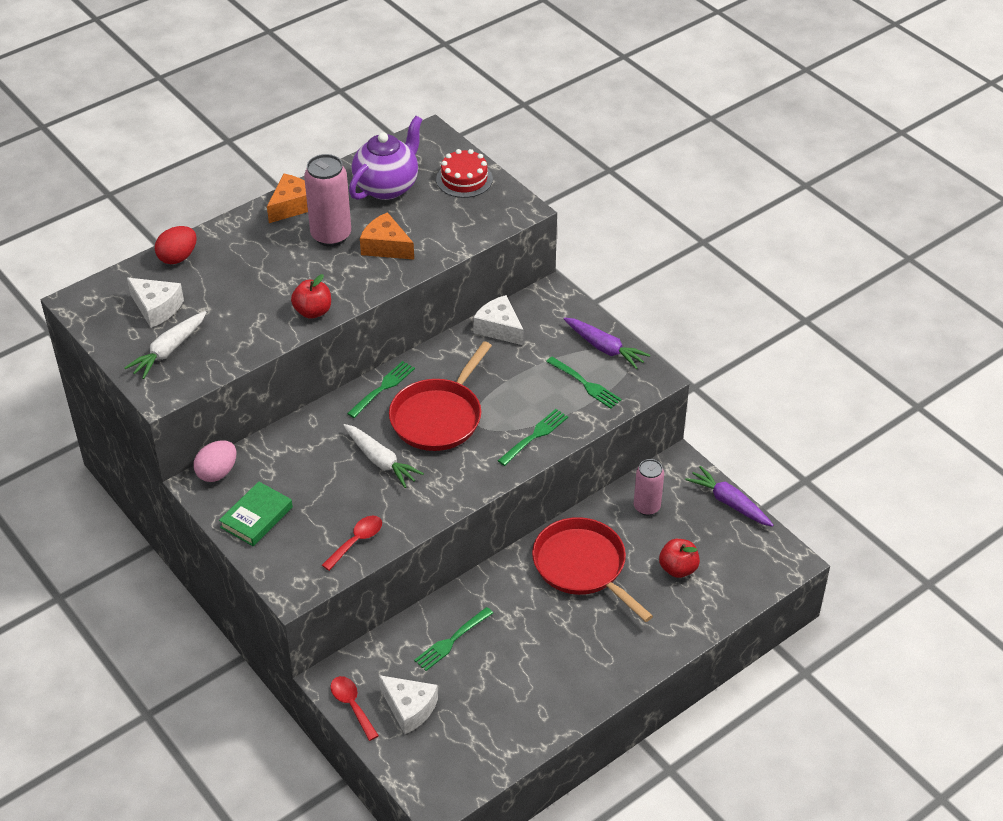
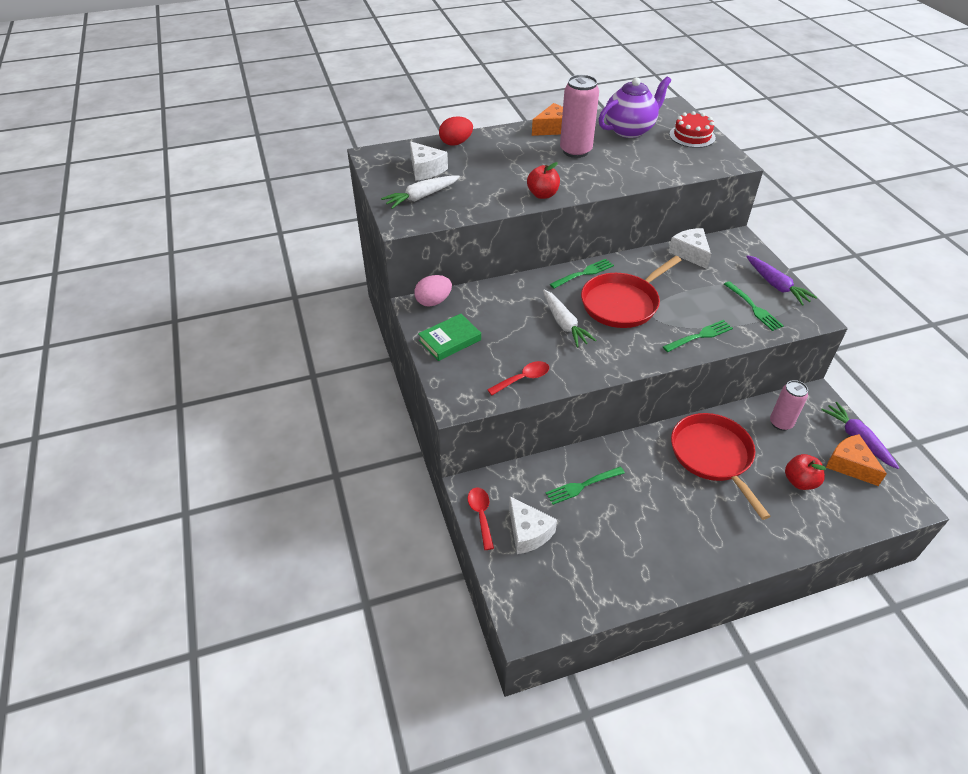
camera: 20 degrees right, 0 degrees up
orange cheese [360,212,414,260] -> orange cheese moved to [826,434,887,486]

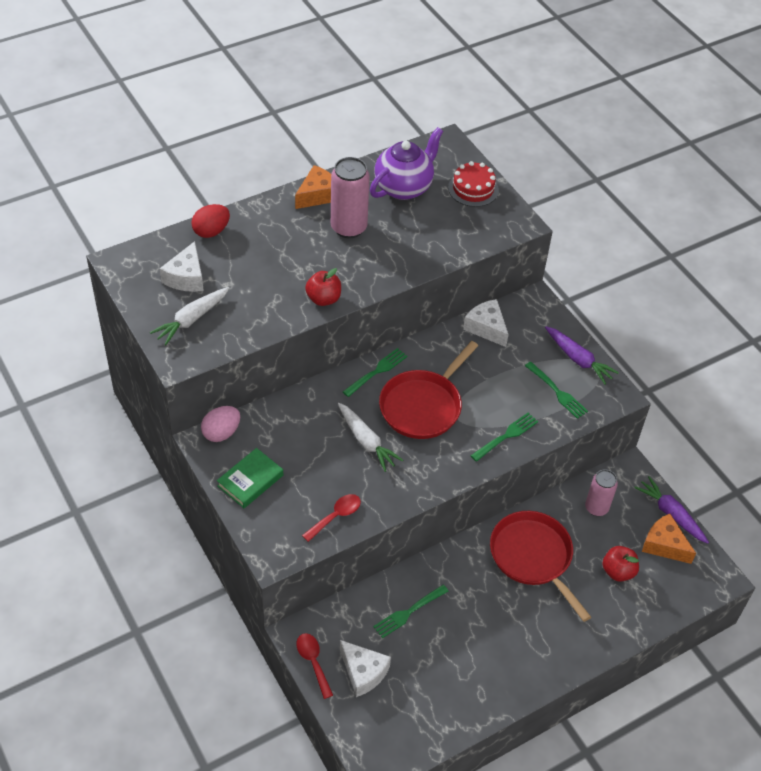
camera: 15 degrees left, 5 degrees up
white cheese [410,141,448,181] -> white cheese turned 60 degrees clockwise [160,241,204,292]

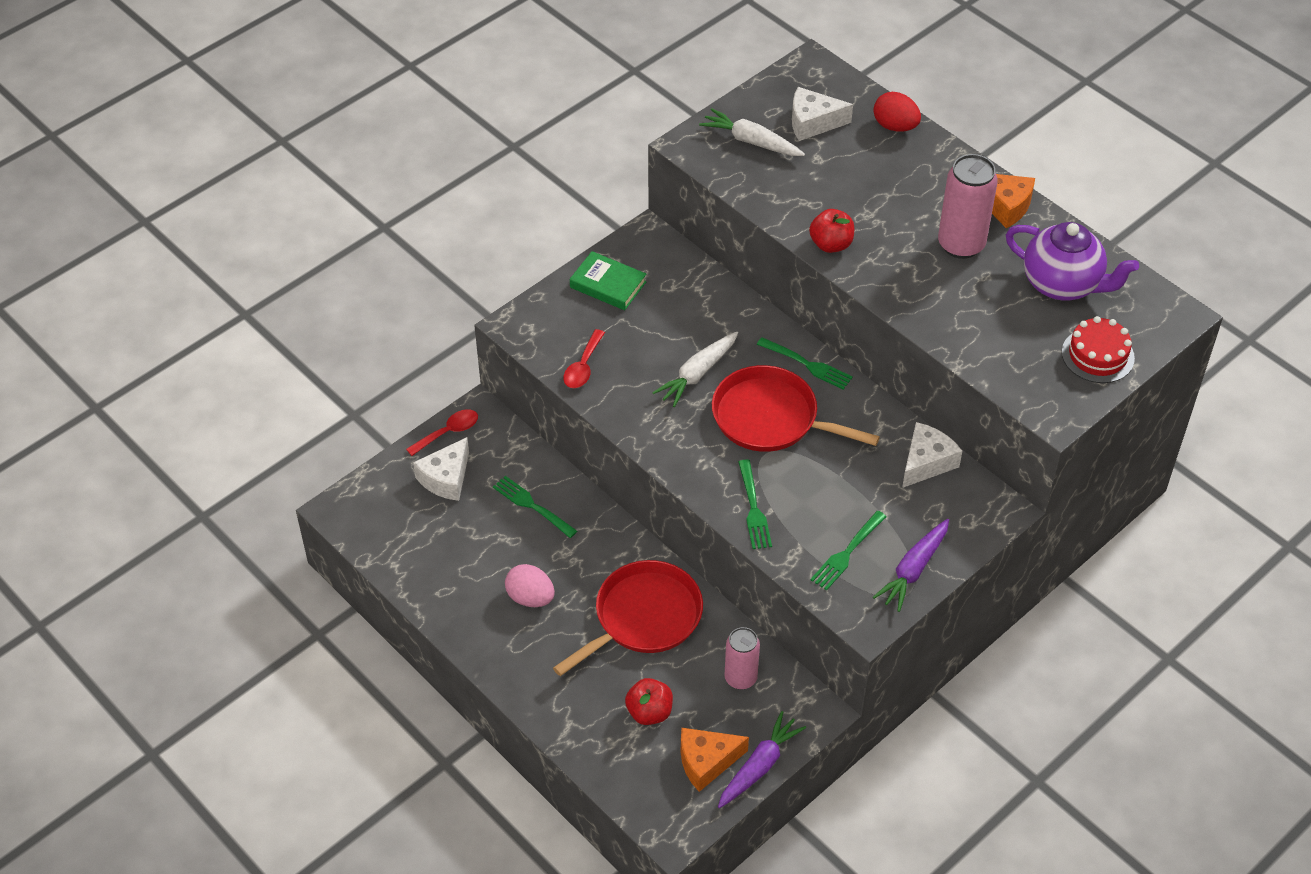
camera: 80 degrees right, 0 degrees up
pink egg [201,406,240,442] -> pink egg moved to [505,564,555,607]
red spoon [302,494,361,542] -> red spoon turned 75 degrees clockwise [563,329,605,388]
green fork [470,413,539,462] -> green fork turned 45 degrees clockwise [738,459,772,549]
orange cheese [642,514,696,564] -> orange cheese turned 135 degrees counterclockwise [681,728,749,792]

